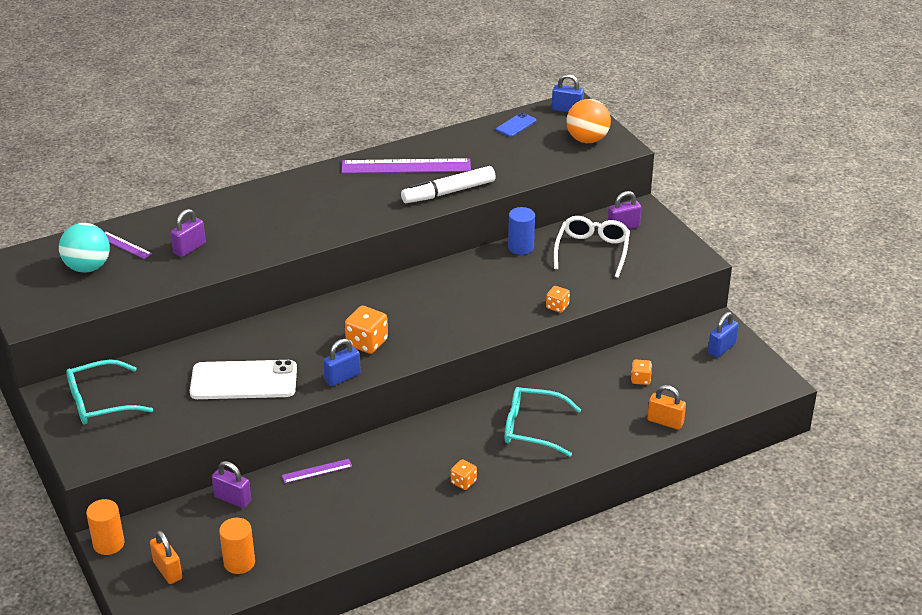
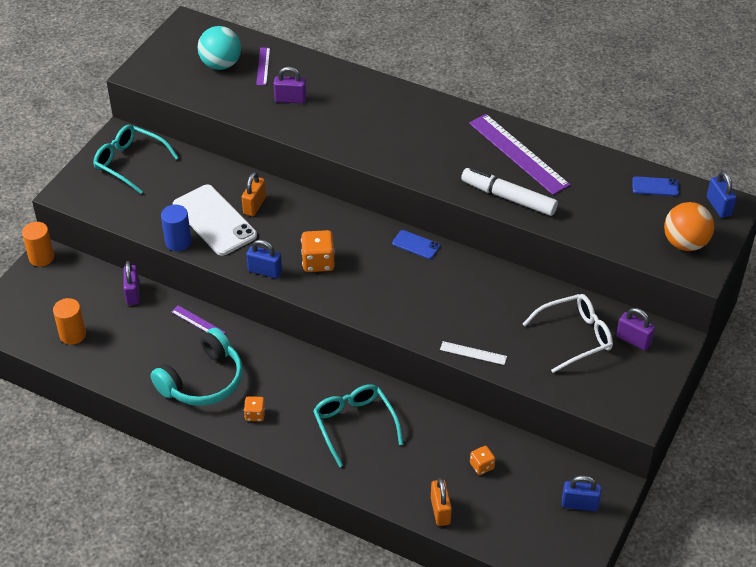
camera: 55 degrees right, 10 degrees up
orange padlock [150,531,182,584] -> orange padlock moved to [242,172,266,216]
blue cylinder [508,207,535,255] -> blue cylinder moved to [161,205,191,251]
orange dice [546,286,570,313] -> white ruler [440,341,507,365]
none -> turquoise headphones [150,328,243,406]
none -> blue phone [392,230,440,259]

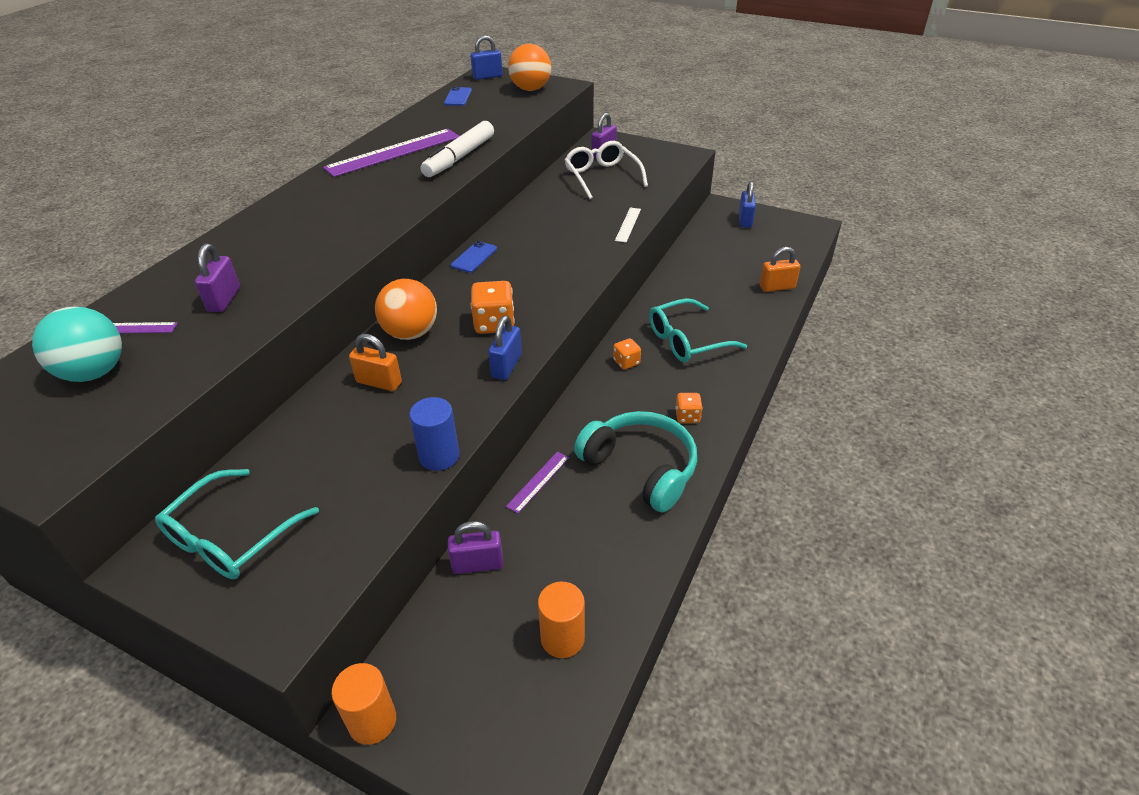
camera: 90 degrees left, 5 degrees down
white phone [173,185,257,256] -> none
orange dice [470,446,495,475] -> orange dice moved to [613,338,641,370]
none -> orange ball [375,279,437,340]

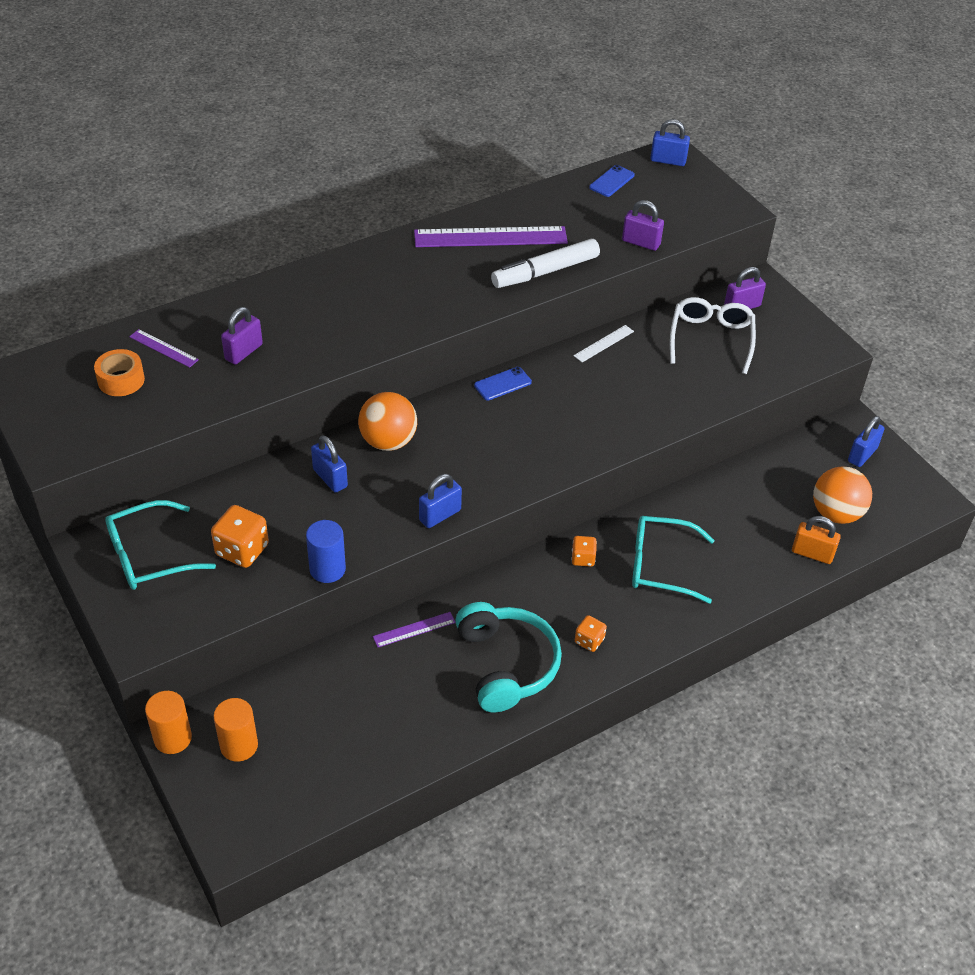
camera: 30 degrees right, 5 degrees up
turquoise ball [32,306,122,382] -> orange tape [94,349,145,396]
orange padlock [349,334,402,391] -> blue padlock [311,435,348,493]
purple padlock [448,521,503,574] -> purple padlock moved to [622,200,664,251]
orange dice [471,281,515,334] -> orange dice moved to [211,505,269,568]
orange ball [508,44,551,91] -> orange ball moved to [813,466,872,524]
orange cylinder [538,582,585,658] -> orange cylinder moved to [213,698,258,762]
white ruler [615,208,641,243] -> white ruler moved to [573,325,634,362]

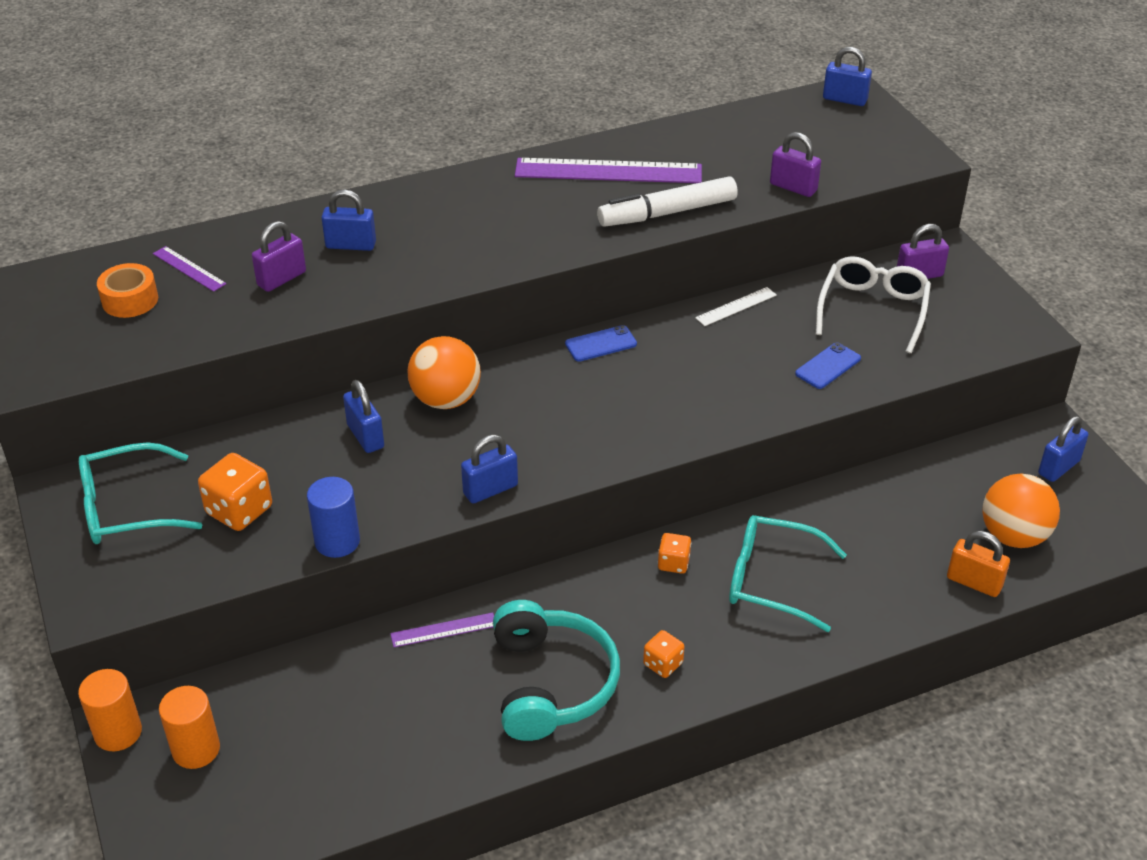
camera: 10 degrees right, 5 degrees down
blue phone [589,165,635,197] -> blue phone moved to [795,343,861,389]
none -> blue padlock [321,189,376,251]

